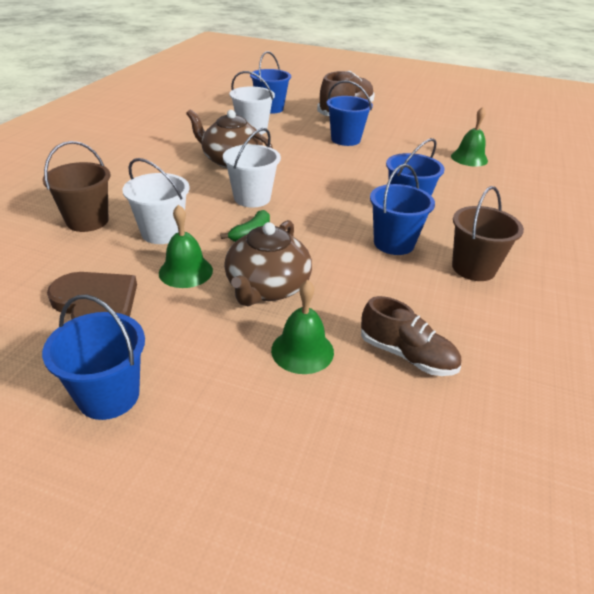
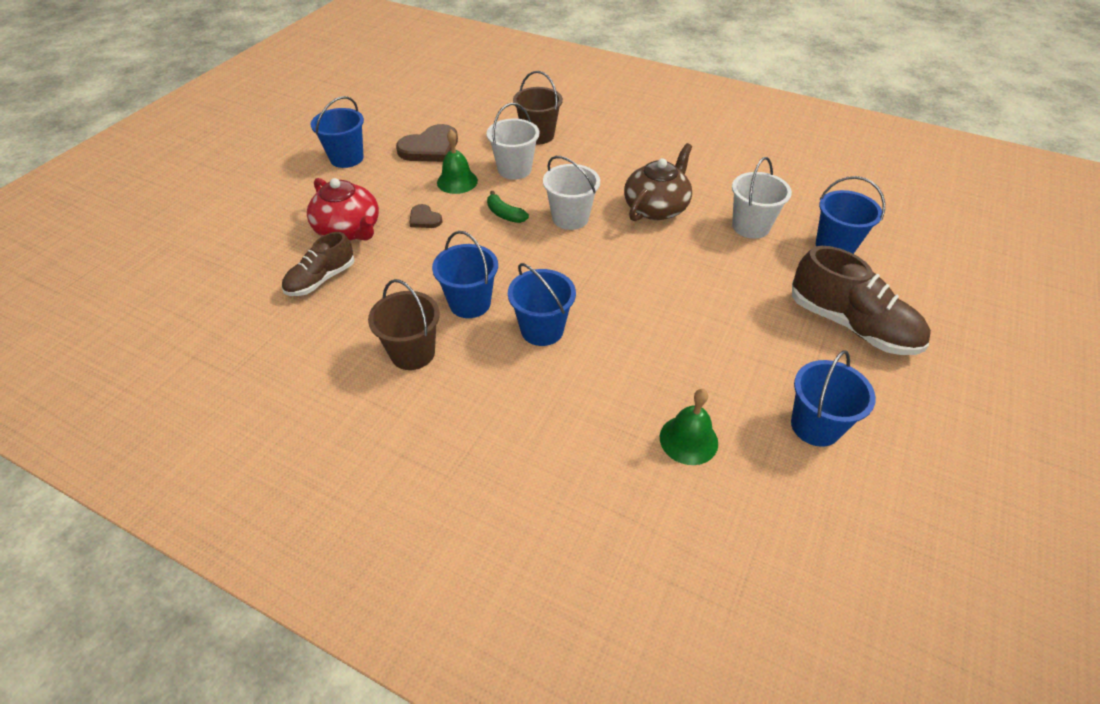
camera: 100 degrees right, 10 degrees up
brown teapot [224,220,312,306] -> brown heart [409,204,442,228]
green bell [271,280,334,374] -> red teapot [307,178,379,241]
blue bucket [327,80,373,146] -> blue bucket moved to [791,350,876,447]

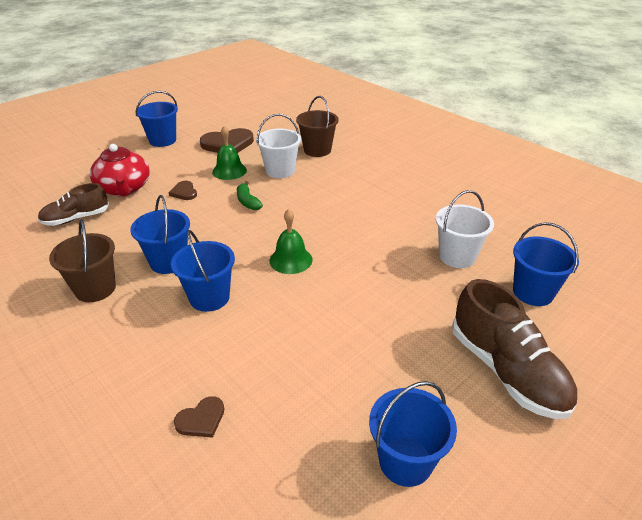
camera: 20 degrees right, 10 degrees down
white bucket [543,156,600,230] -> none
brown teapot [624,143,692,221] -> none
green bell [660,389,718,465] -> green bell moved to [269,209,313,274]
none -> brown heart [174,396,224,438]

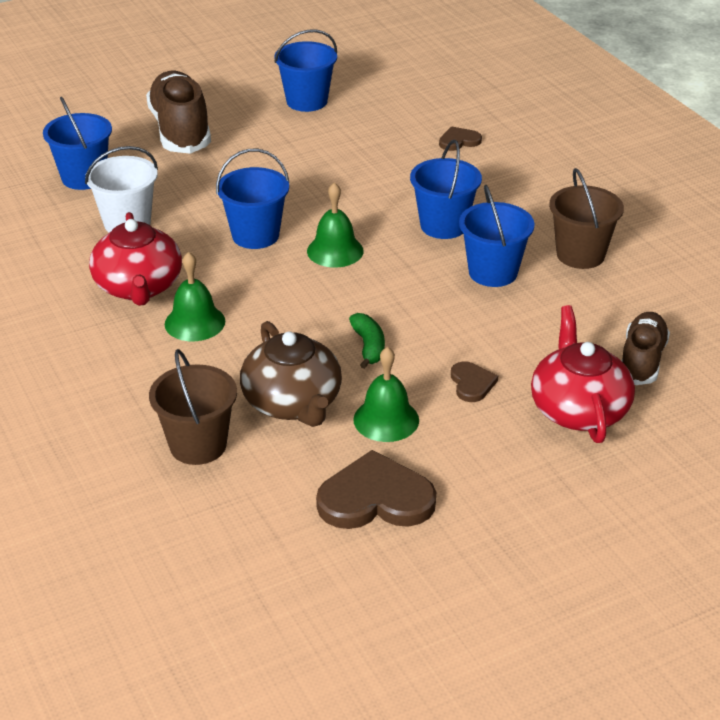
camera: 165 degrees left, 0 degrees up
brown shoe [38,183,109,226] -> brown shoe turned 60 degrees counterclockwise [622,312,670,385]
blue bucket [135,91,178,147] -> blue bucket moved to [216,149,289,249]
white bucket [256,114,301,178] -> brown teapot [240,321,342,427]
none -> red teapot [89,212,182,306]
none -> green bell [165,252,225,341]

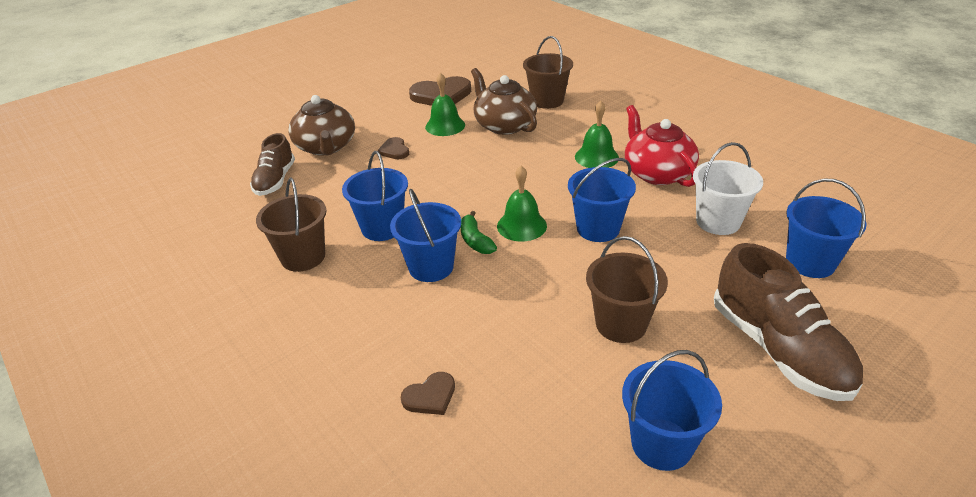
camera: 170 degrees right, 0 degrees up
green banana [349,313,385,369] -> green banana moved to [460,211,497,254]
red teapot [531,305,635,443] -> brown teapot [288,95,355,156]
none -> brown bucket [586,236,668,343]

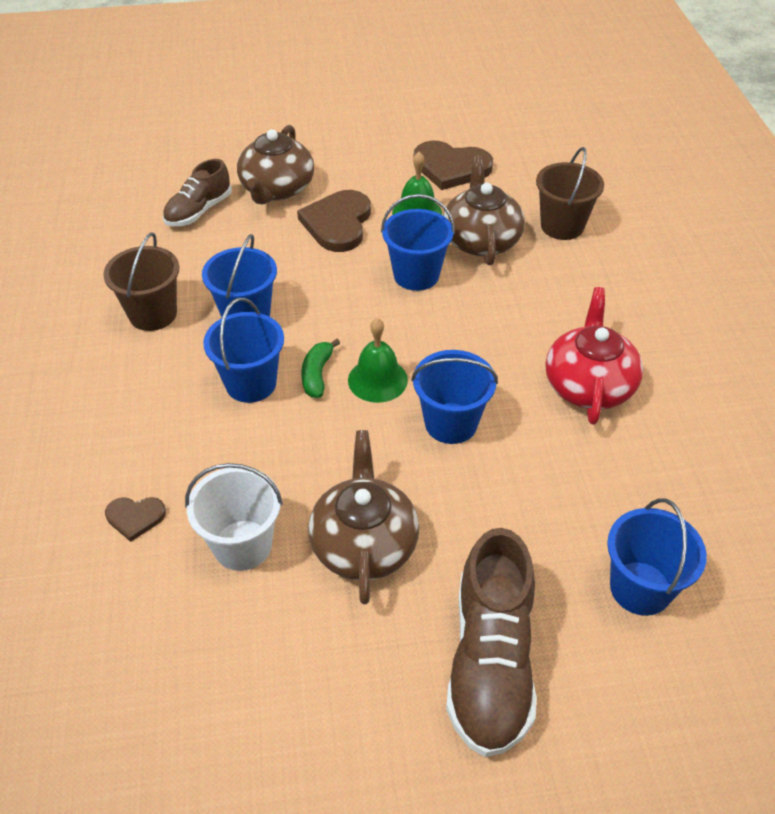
camera: 30 degrees right, 10 degrees up
brown heart [377,137,409,159] -> brown heart [297,190,371,252], size x1.94
green bell [575,101,619,168] -> none
brown bucket [586,236,668,343] -> brown teapot [308,430,419,604]
blue bucket [622,350,722,471] -> blue bucket moved to [381,194,455,291]
white bucket [693,142,763,235] -> white bucket moved to [185,463,283,571]

